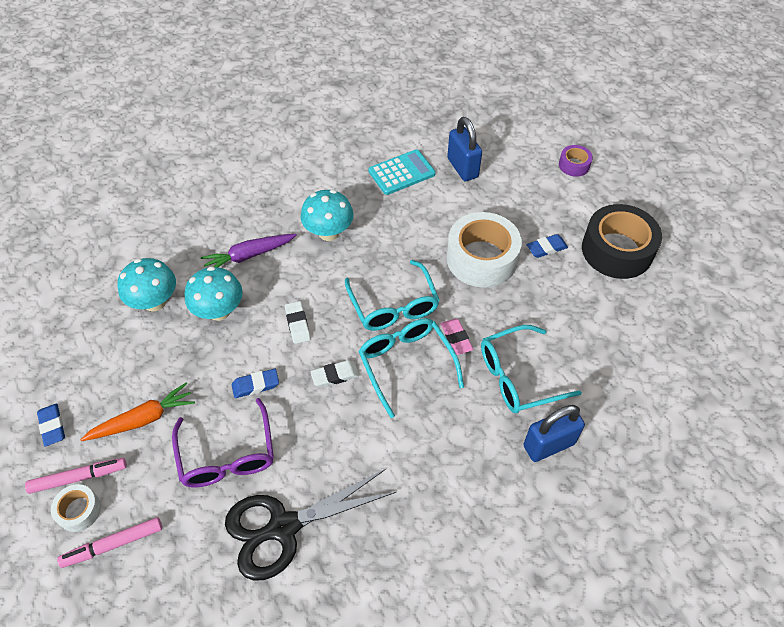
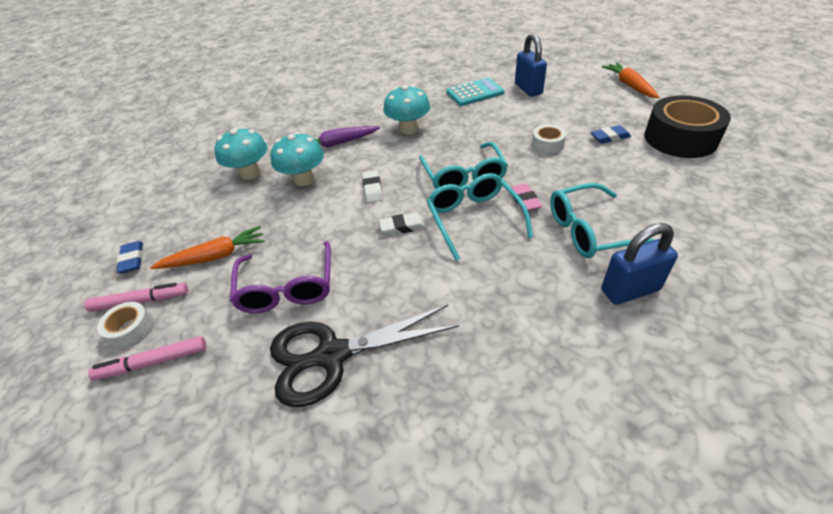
camera: 10 degrees right, 10 degrees down
blue eraser [232,369,279,398] -> none
white tape [446,212,522,288] -> white tape [532,125,566,154], size x0.48
purple tape [559,145,593,177] -> orange carrot [602,62,659,98]

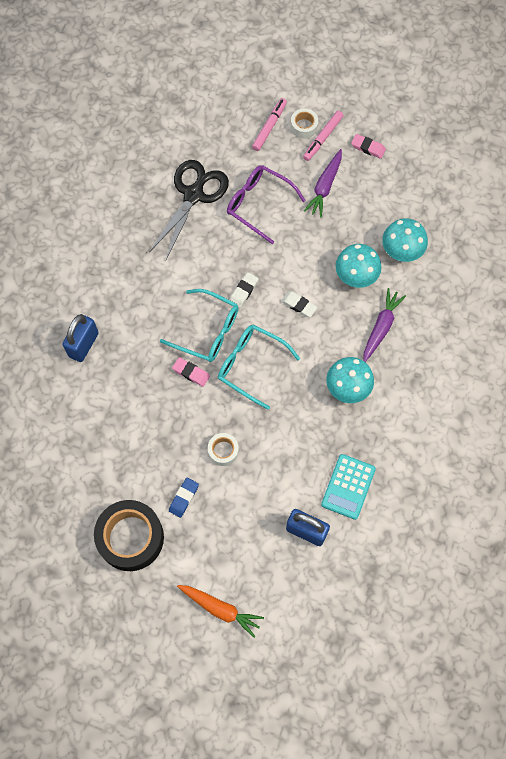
camera: 130 degrees right, 25 degrees up
blue eraser [117,241,143,273] -> pink eraser [351,134,386,159]
orange carrot [150,226,265,269] -> purple carrot [304,149,342,217]
turquoise glasses [550,183,654,258] -> none

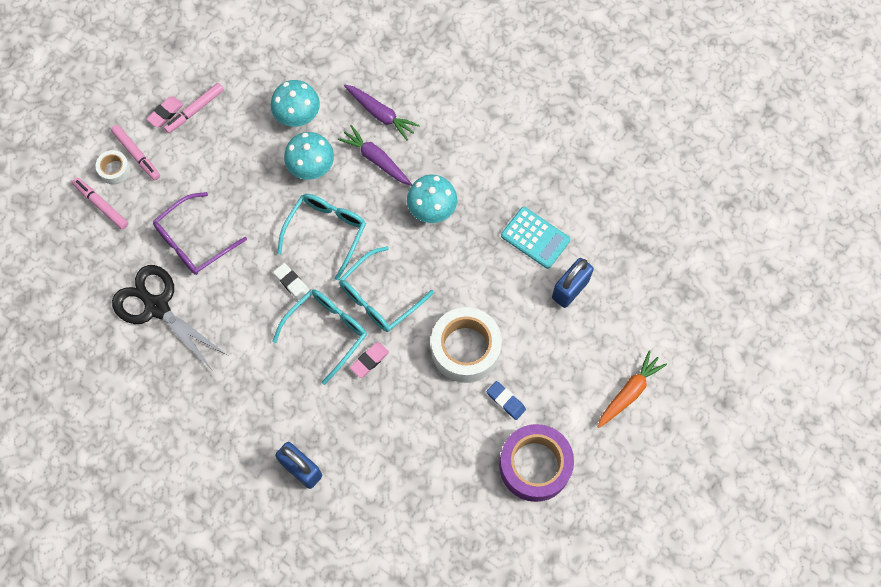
camera: 75 degrees left, 0 degrees up
black tape [94,500,164,571] -> purple tape [499,424,574,502]
white tape [208,433,239,466] -> white tape [431,307,502,383], size x2.09
white eraser [281,291,318,317] -> turquoise glasses [277,194,366,280]
purple carrot [304,149,342,217] -> purple carrot moved to [344,85,420,140]
none -> pink marker [164,83,224,133]

